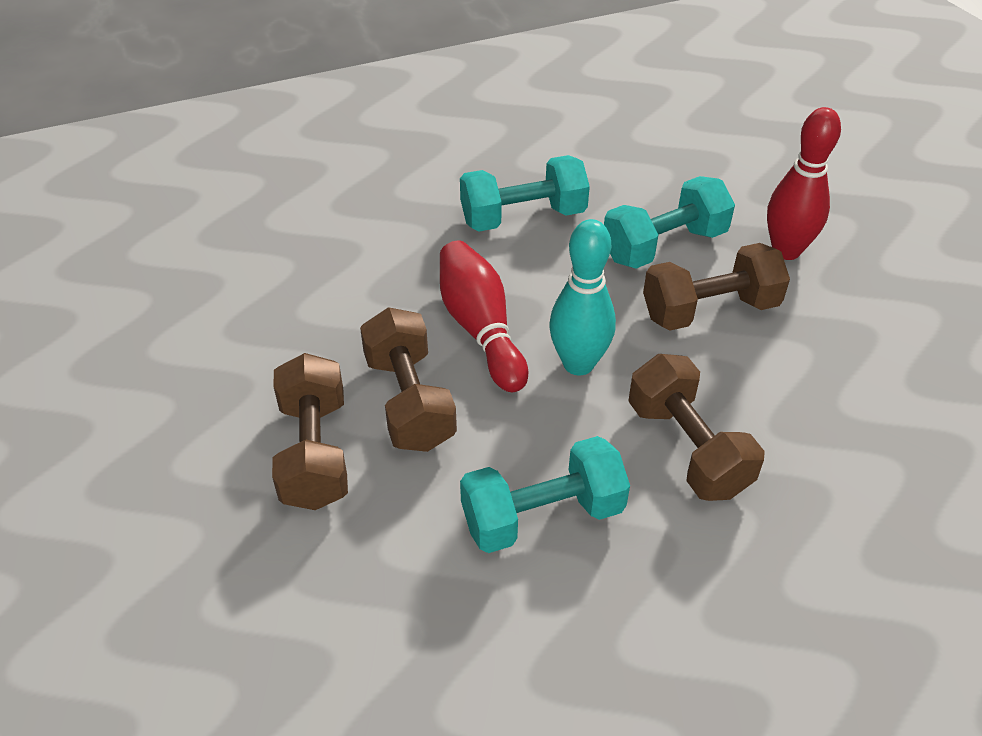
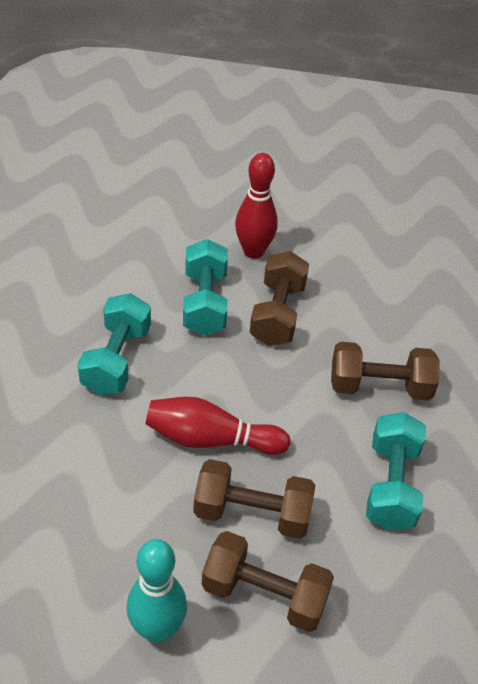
camera: 65 degrees left, 0 degrees up
turquoise bowling pin [549,219,616,375] -> turquoise bowling pin moved to [127,539,187,643]

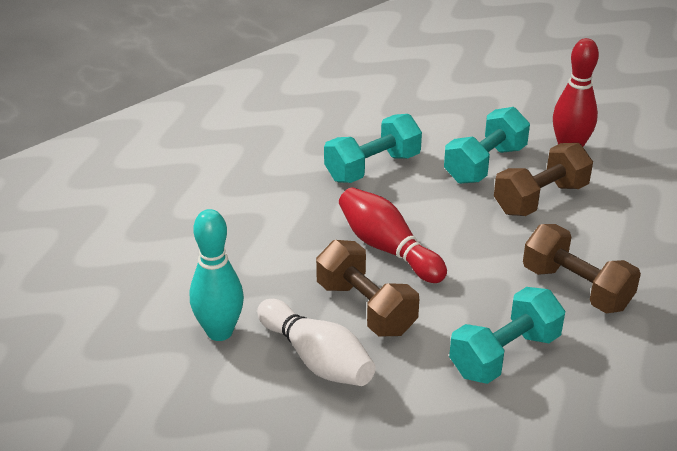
camera: 45 degrees right, 10 degrees down
brown dumbbell [202,531,334,632] -> white bowling pin [257,299,376,386]

